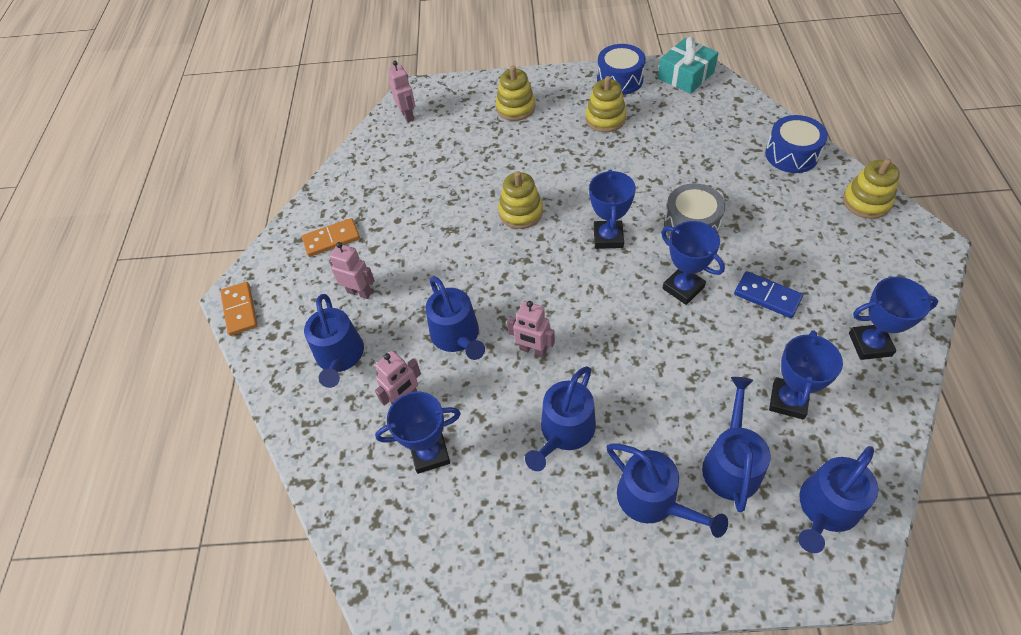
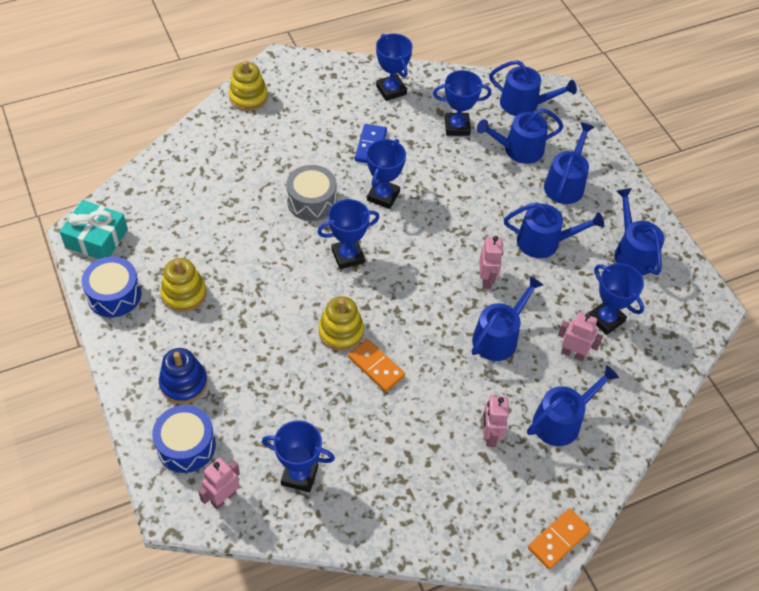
camera: 120 degrees left, 0 degrees up
orange domino [302,218,360,257] -> orange domino moved to [348,339,405,392]
yellow stacking toy [496,66,535,121] -> blue stacking toy [159,348,208,404]
blue drum [765,115,828,173] -> blue drum moved to [152,405,216,473]
none -> blue trophy [262,420,335,492]
none -> blue watering can [614,188,664,275]

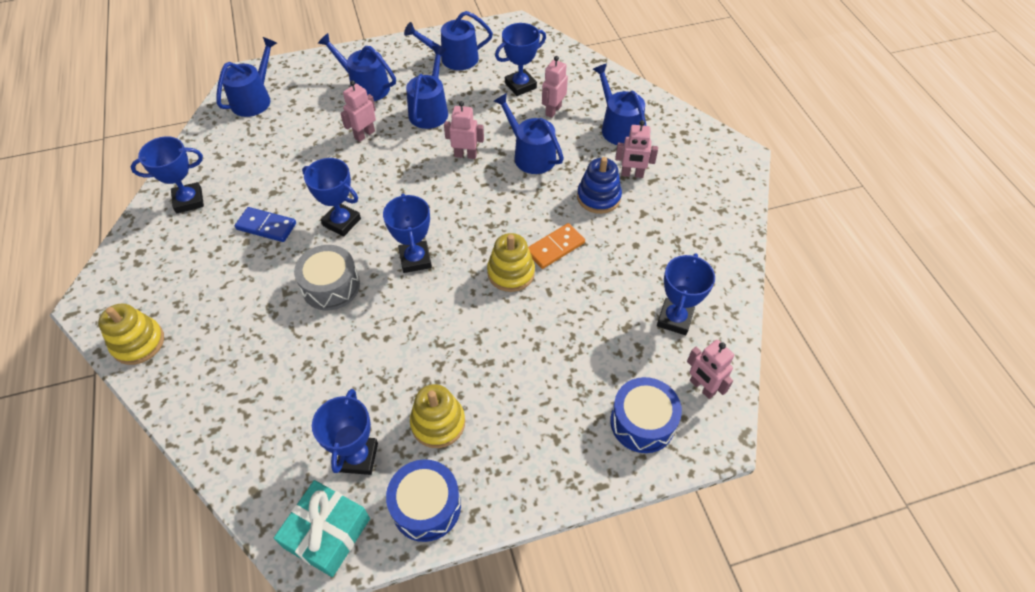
camera: 80 degrees left, 0 degrees up
blue stacking toy [159,348,208,404] -> blue stacking toy moved to [577,157,622,214]
blue trophy [433,70,491,136] -> blue trophy moved to [312,389,378,475]
blue watering can [477,108,564,164] -> none
orange domino [528,508,591,569] -> none
none -> pink robot [340,80,376,142]

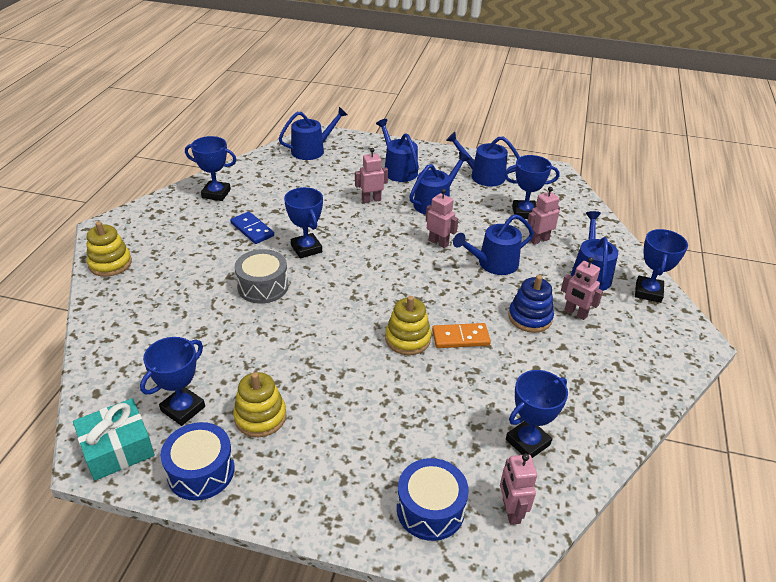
camera: 30 degrees right, 15 degrees down
blue trophy [383,193,432,273] -> blue trophy moved to [635,229,688,303]
blue watering can [494,93,564,174] -> blue watering can turned 105 degrees counterclockwise [453,214,534,275]

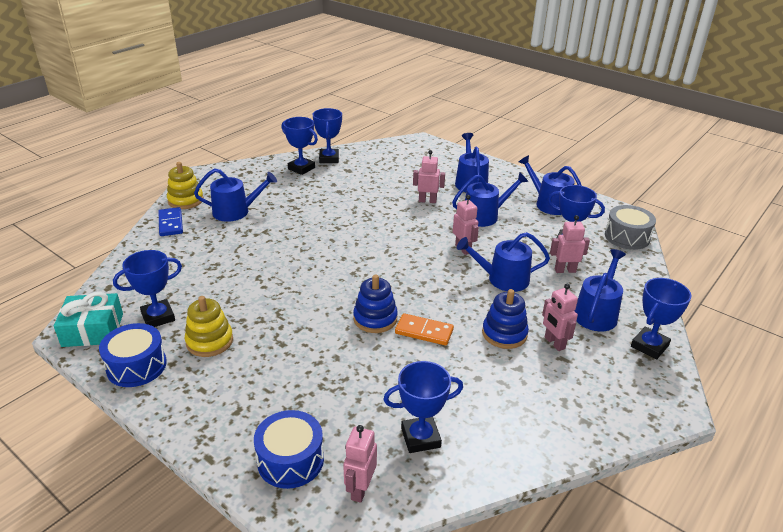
camera: 25 degrees right, 5 degrees down
blue domino [230,212,274,244] -> blue domino moved to [158,207,183,236]
grey drum [234,249,289,304] -> grey drum moved to [605,205,656,250]
blue watering can [278,107,348,160] -> blue watering can moved to [194,168,277,222]
blue trophy [284,187,323,258] -> blue trophy moved to [312,108,342,163]
yellow stacking toy [385,296,431,355] -> blue stacking toy [353,274,398,333]

